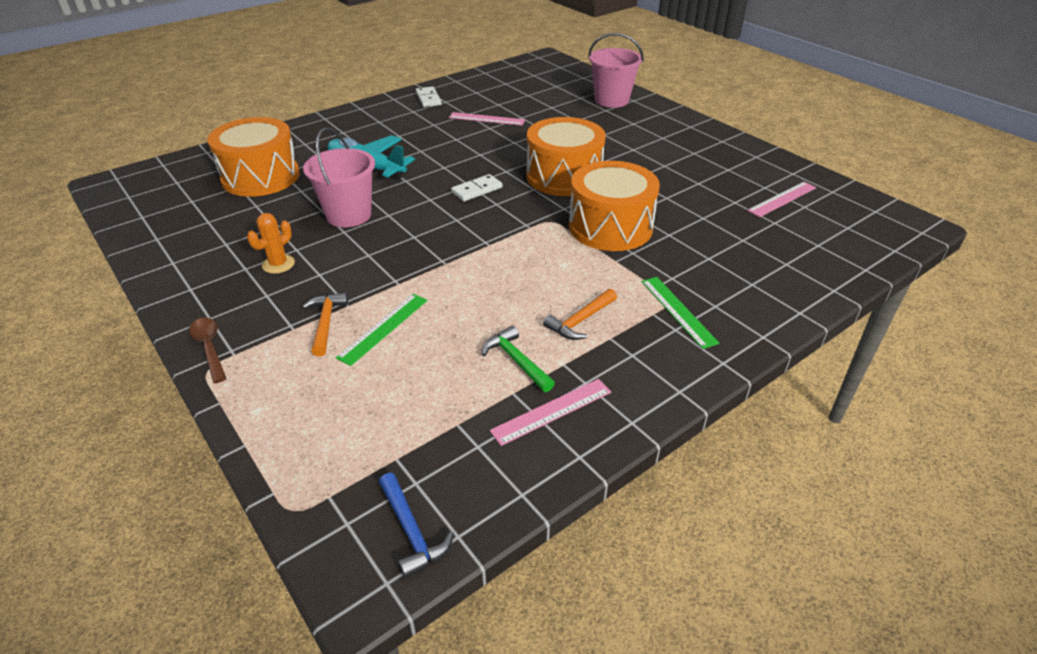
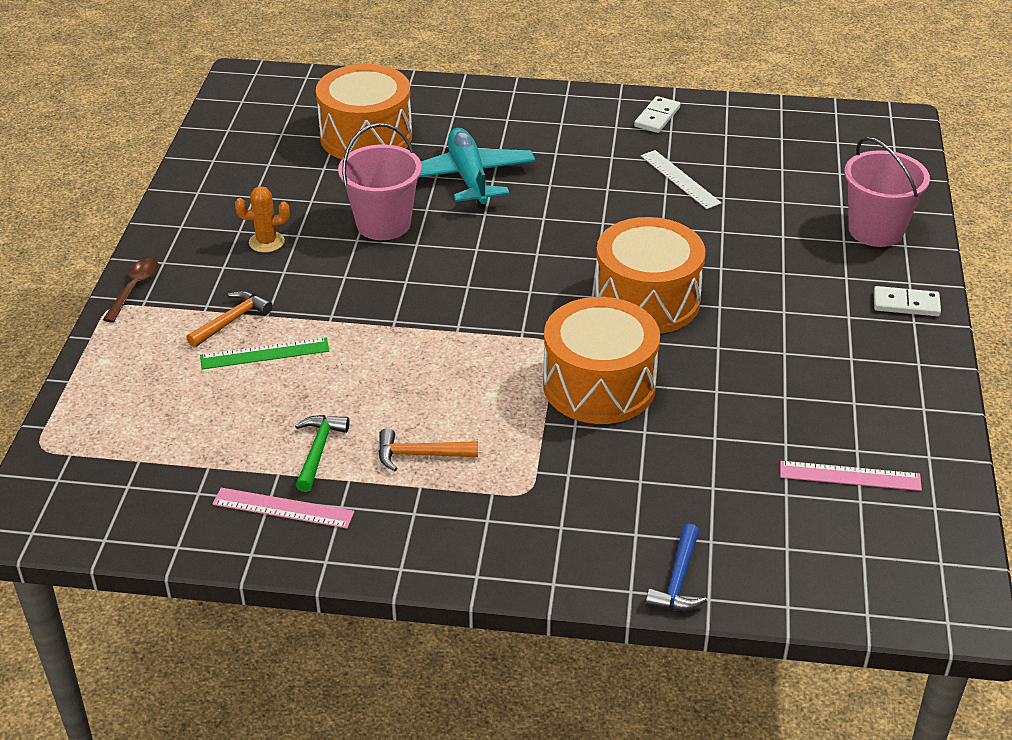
camera: 45 degrees right, 0 degrees up
blue hammer [379,473,454,578] -> blue hammer moved to [646,524,707,611]
pink ruler [449,112,525,126] -> white ruler [641,150,722,209]
white domino [451,174,503,201] -> white domino moved to [874,286,941,316]
green ruler [642,277,719,349] -> none

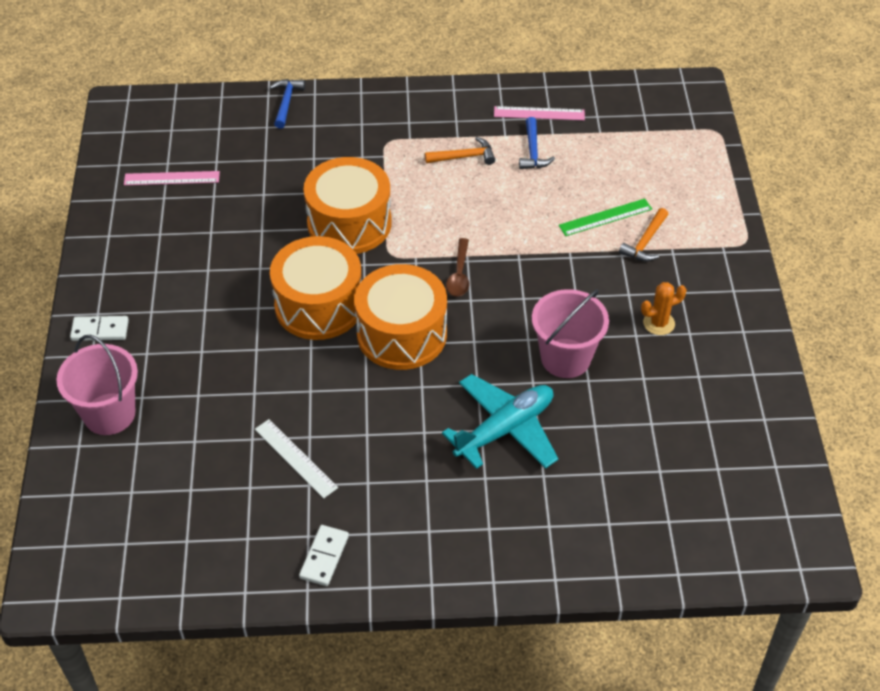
camera: 170 degrees right, 10 degrees up
brown spoon [103,258,158,323] -> brown spoon moved to [446,238,469,297]
green hammer [295,415,350,492] -> blue hammer [519,117,555,169]
orange drum [316,64,412,159] -> orange drum moved to [354,264,447,370]
turquoise plane [419,128,536,209] -> turquoise plane turned 105 degrees counterclockwise [442,374,558,469]

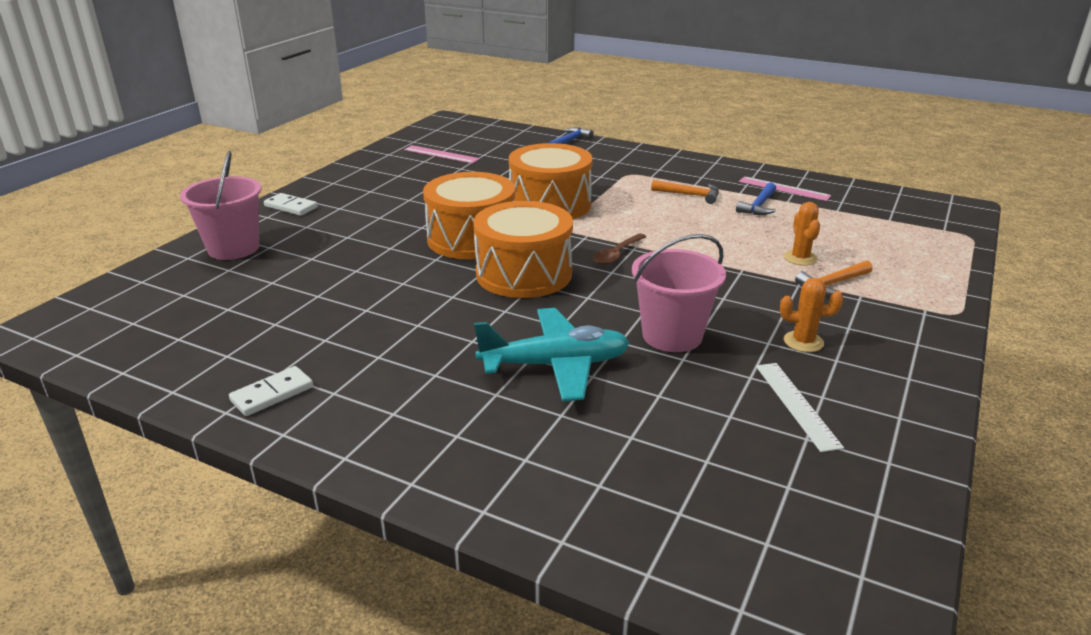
camera: 30 degrees right, 20 degrees down
white ruler [255,419,338,499] -> white ruler moved to [756,363,844,452]
green ruler [559,198,652,236] -> orange cactus [784,202,820,266]

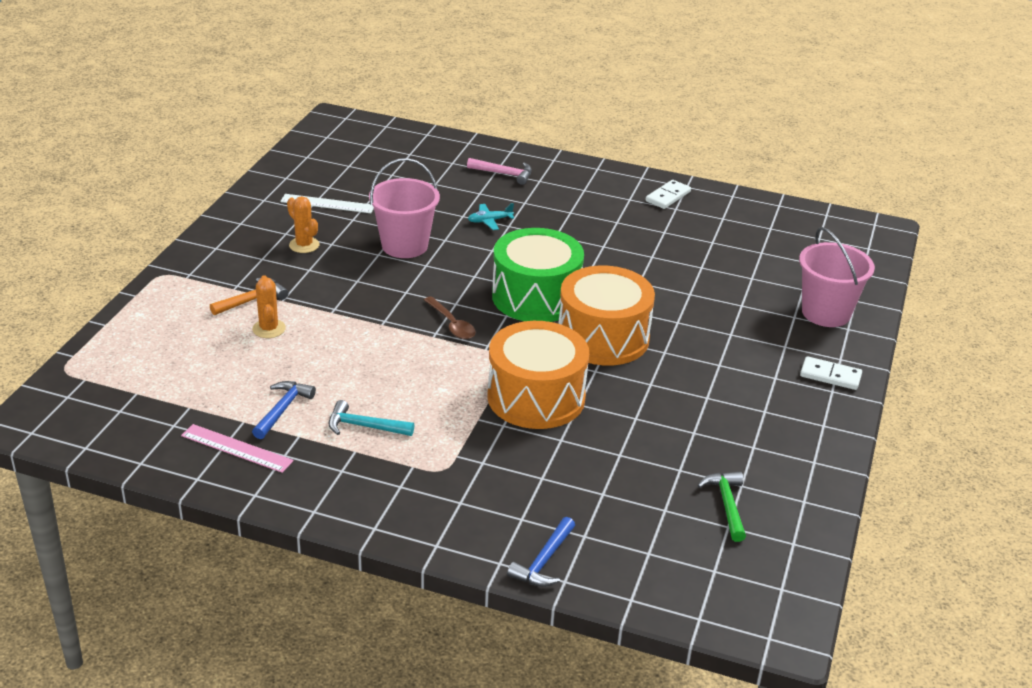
camera: 170 degrees right, 5 degrees up
pink ruler [404,145,480,164] -> green hammer [697,472,746,542]
orange drum [474,201,573,298] -> green drum [492,228,584,322]
turquoise plane [474,308,630,402] -> turquoise plane [468,203,514,230], size x0.43
brown spoon [593,233,646,265] -> brown spoon turned 120 degrees clockwise [424,296,476,339]
orange hammer [651,180,719,204] -> turquoise hammer [328,400,414,436]
white ruler [756,363,844,452] -> white ruler turned 60 degrees counterclockwise [280,194,374,213]
orange cactus [780,278,843,352] -> orange cactus turned 45 degrees clockwise [287,196,319,253]
none -> pink hammer [467,158,532,185]

